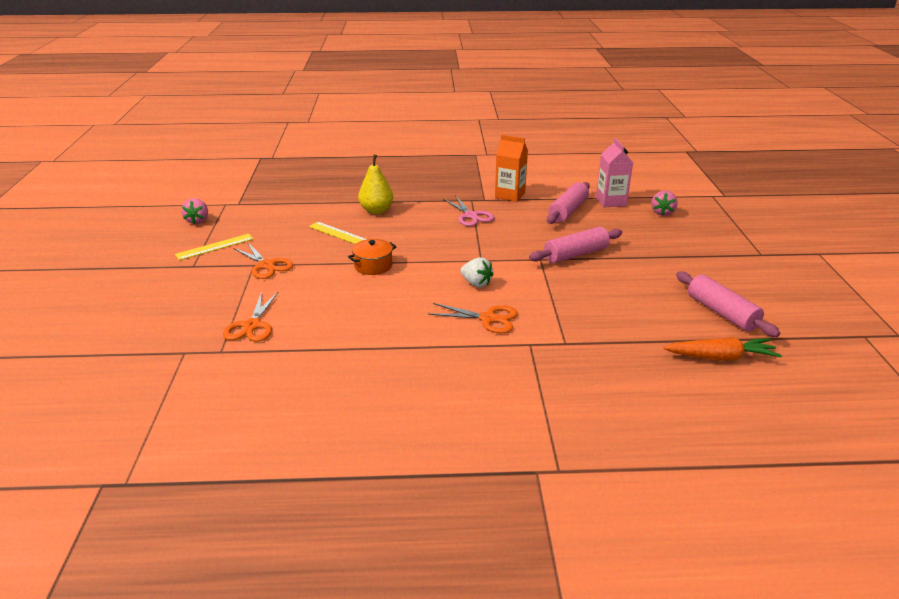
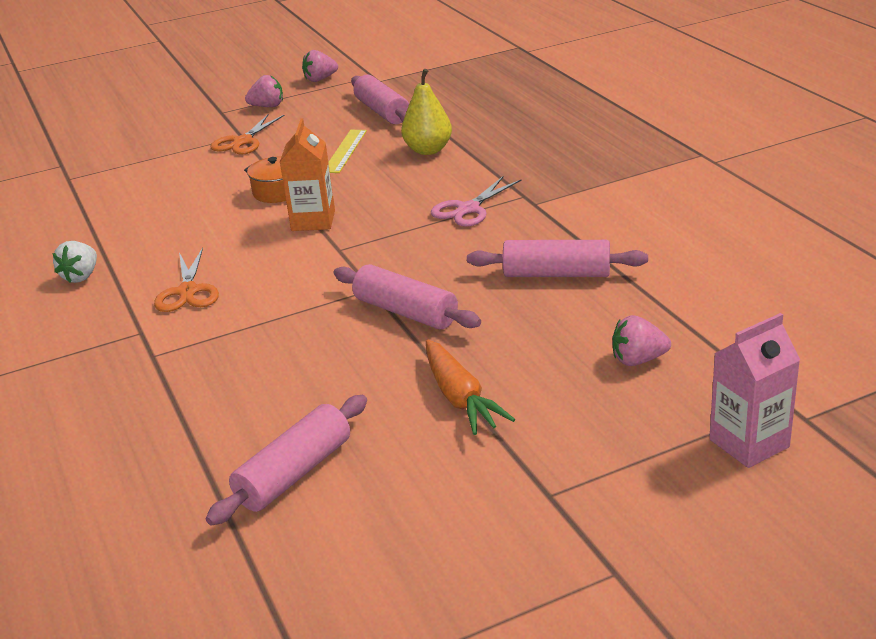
camera: 70 degrees right, 0 degrees up
yellow ruler [175,234,253,260] -> pink strawberry [245,75,283,107]
orange scissors [223,291,279,342] -> none
white strawberry [460,257,494,287] -> white strawberry moved to [52,241,97,283]
orange carton [495,135,528,202] -> orange carton moved to [280,118,335,231]
pink carton [596,138,633,207] -> pink carton moved to [709,313,800,468]
orange carrot [664,337,782,360] -> orange carrot moved to [426,340,515,435]
none -> pink rolling pin [351,75,409,124]

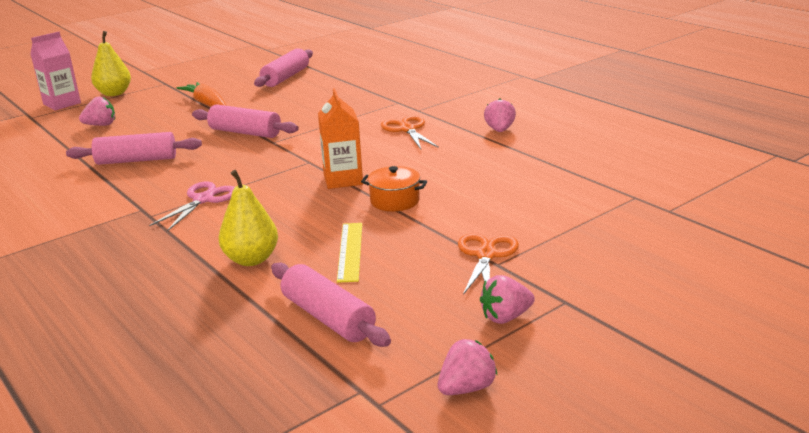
camera: 165 degrees right, 5 degrees down
white strawberry [52,241,97,283] -> pink strawberry [484,99,516,132]
none -> yellow pear [91,31,131,96]

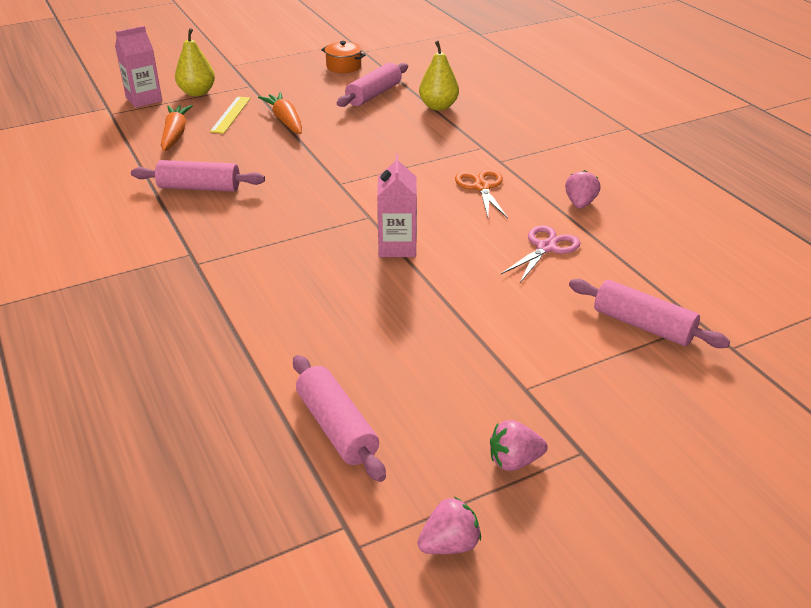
camera: 10 degrees right, 10 degrees up
pink strawberry [79,97,115,126] -> orange carrot [161,105,193,151]
pink scissors [149,181,235,231] -> pink scissors moved to [501,225,580,283]
pink rolling pin [192,104,298,138] -> pink rolling pin moved to [569,279,730,348]
yellow pear [219,170,278,266] -> yellow pear moved to [419,41,459,111]
orange carton [318,88,363,189] -> pink carton [377,154,417,257]
yellow ruler [337,223,362,283] -> yellow ruler moved to [210,96,251,133]
orange pot [361,166,427,211] -> orange pot moved to [321,41,366,73]
orange scissors [458,233,519,295] -> none

